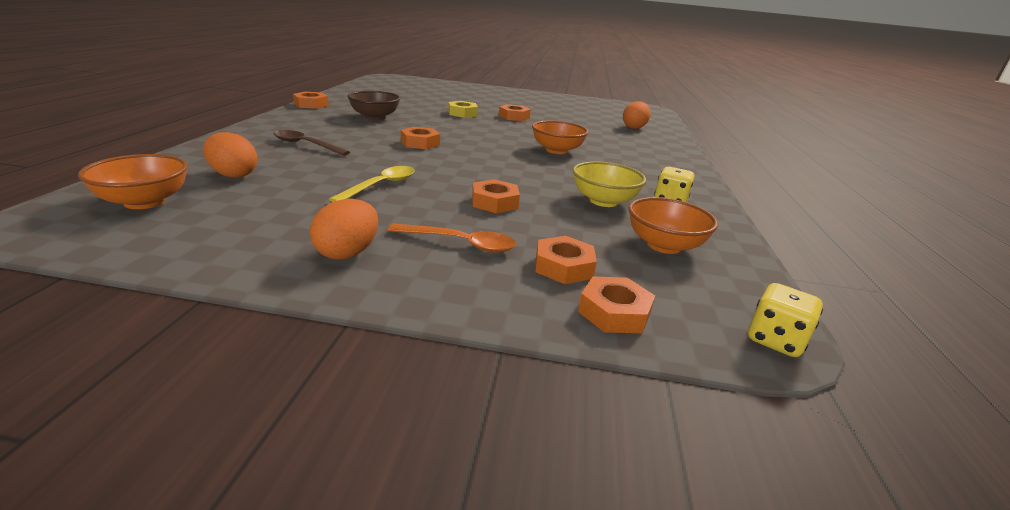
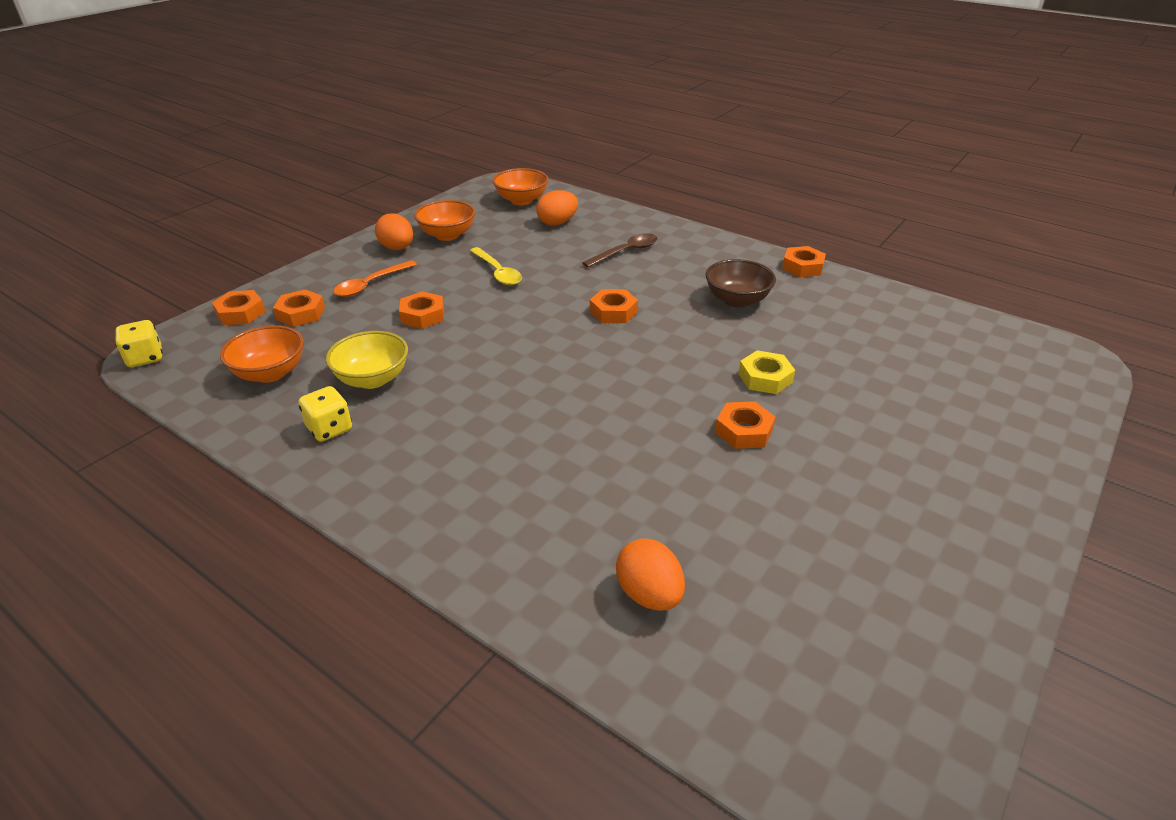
camera: 120 degrees right, 10 degrees up
orange bowl [532,121,589,154] -> orange bowl moved to [414,200,475,241]

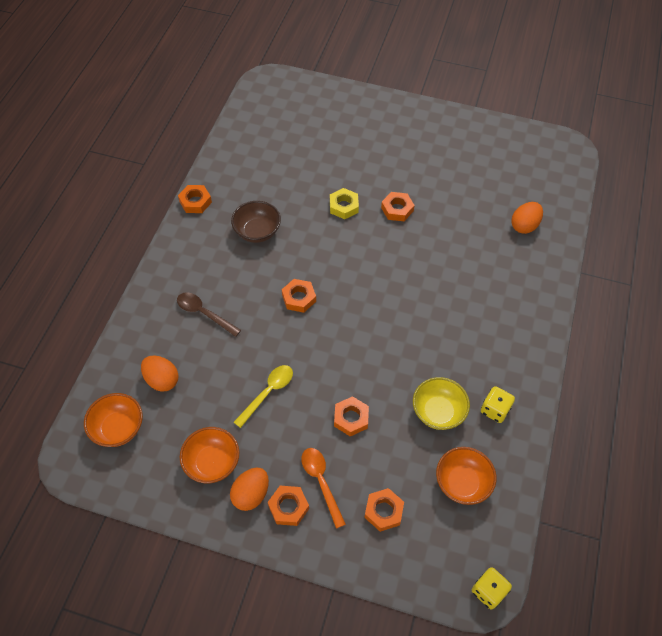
camera: 110 degrees left, 20 degrees up
orange nut [212,290,265,325] -> orange nut moved to [268,486,309,526]
orange spoon [333,260,417,297] -> orange spoon turned 135 degrees counterclockwise [301,448,346,528]

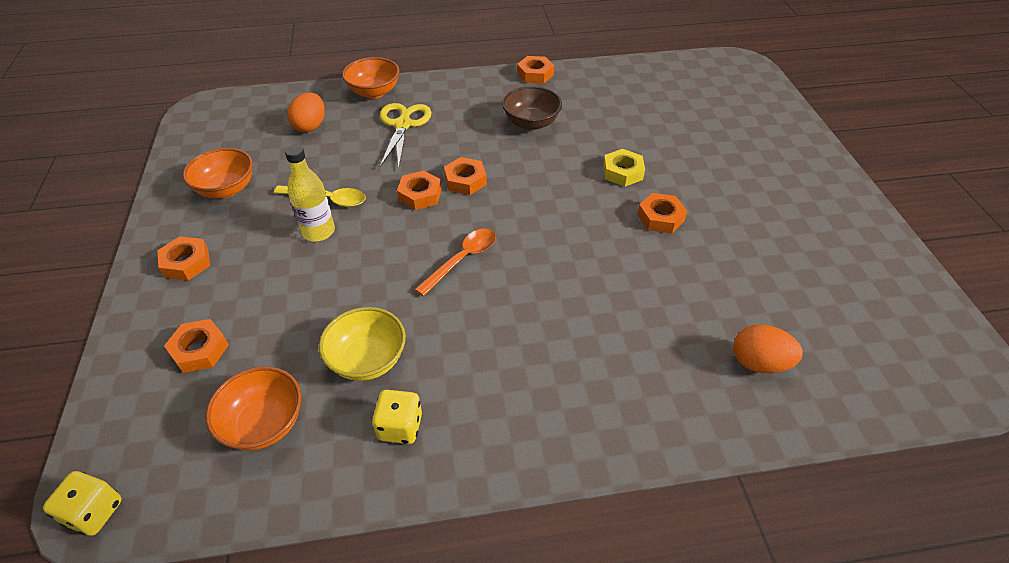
camera: 65 degrees right, 10 degrees down
orange bowl [84,393,143,447] -> orange bowl moved to [342,57,400,99]
brown spoon [177,292,241,337] -> yellow scissors [380,103,431,169]
orange egg [230,468,269,511] -> none
orange spoon [301,448,346,528] -> orange spoon moved to [415,229,496,296]
orange nut [334,396,369,437] -> orange nut moved to [397,171,442,210]
none -> yellow bottle [285,145,335,242]

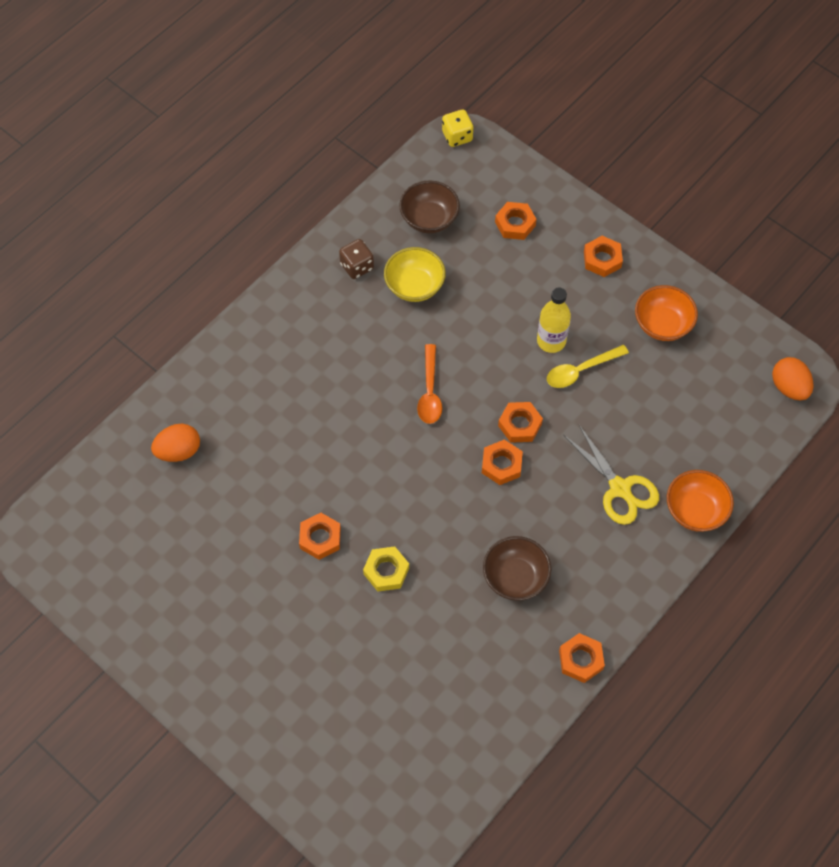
camera: 140 degrees right, 15 degrees up
orange bowl [205,366,302,451] -> brown bowl [399,180,460,233]
orange egg [287,92,325,132] -> orange egg moved to [772,357,813,401]
yellow dice [372,390,422,444] -> brown dice [339,239,374,279]

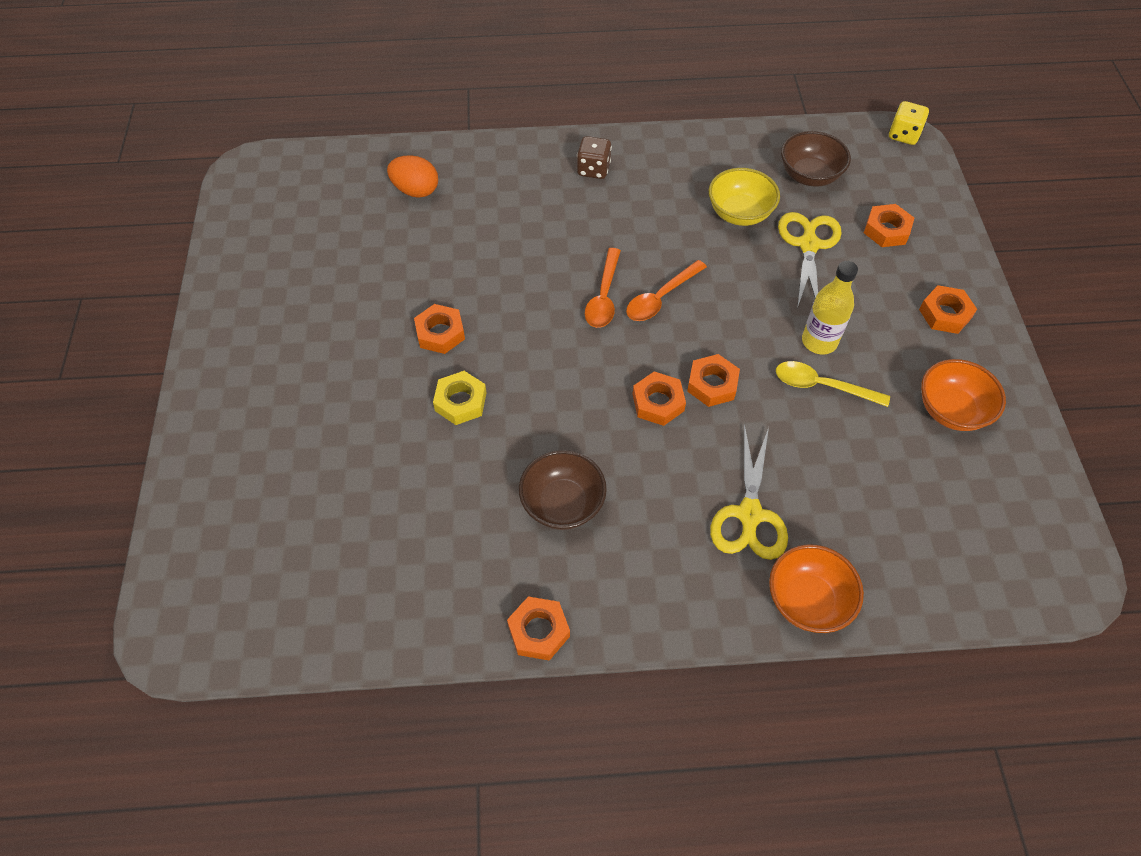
camera: 45 degrees right, 5 degrees down
brown dice [339,239,374,279] -> brown dice moved to [577,136,612,179]
orange egg [772,357,813,401] -> none
none -> orange spoon [585,248,621,328]
none -> yellow scissors [778,212,842,308]

